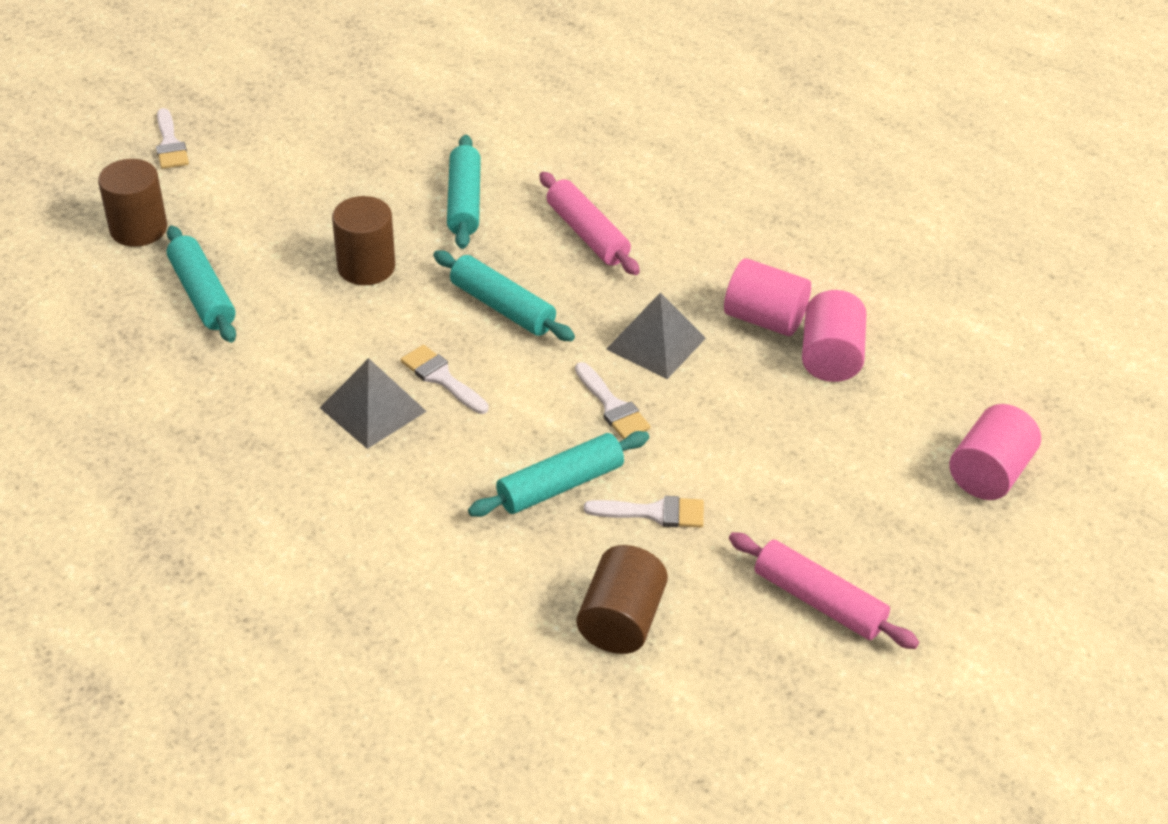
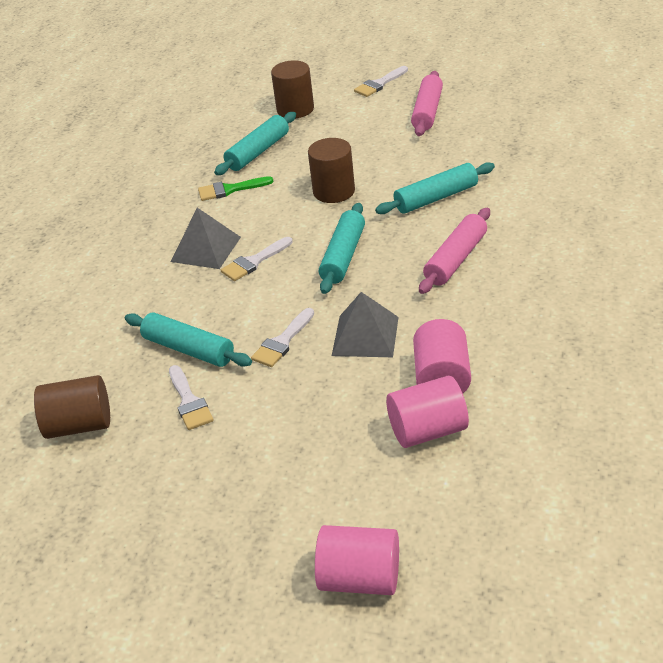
camera: 70 degrees right, 5 degrees down
white brush [401,345,489,414] -> white brush turned 150 degrees counterclockwise [221,237,293,281]
pink rolling pin [729,532,919,649] -> pink rolling pin moved to [411,71,443,136]
none -> green brush [198,176,273,201]

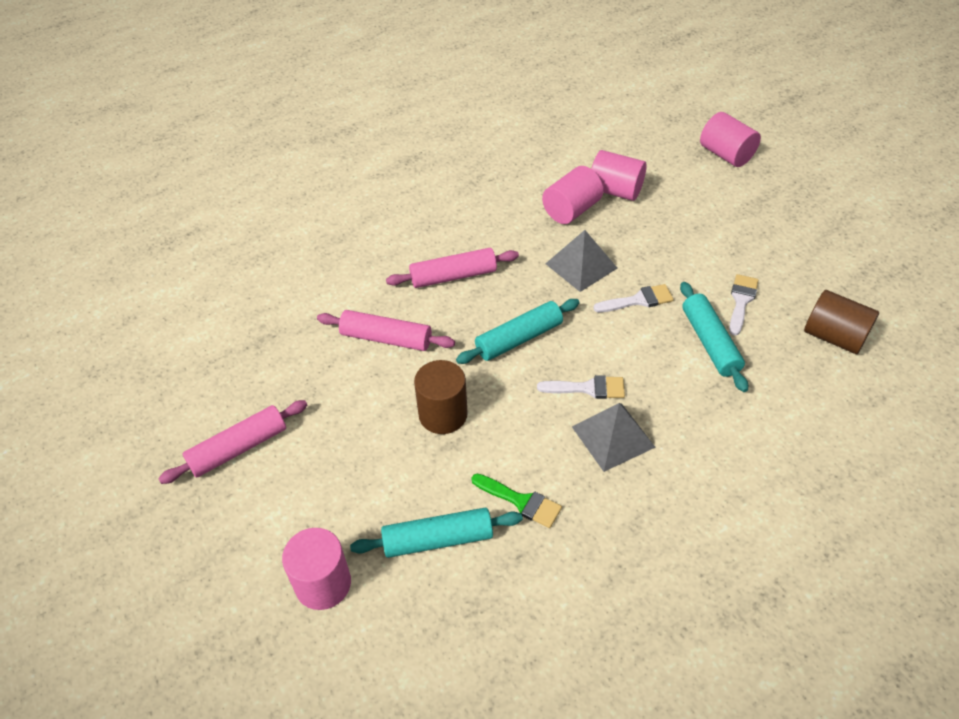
camera: 140 degrees left, 10 degrees up
brown cylinder [271,60,314,118] -> pink cylinder [282,528,351,610]
white brush [354,66,408,97] -> none
turquoise rolling pin [375,162,495,214] -> pink rolling pin [317,310,455,351]

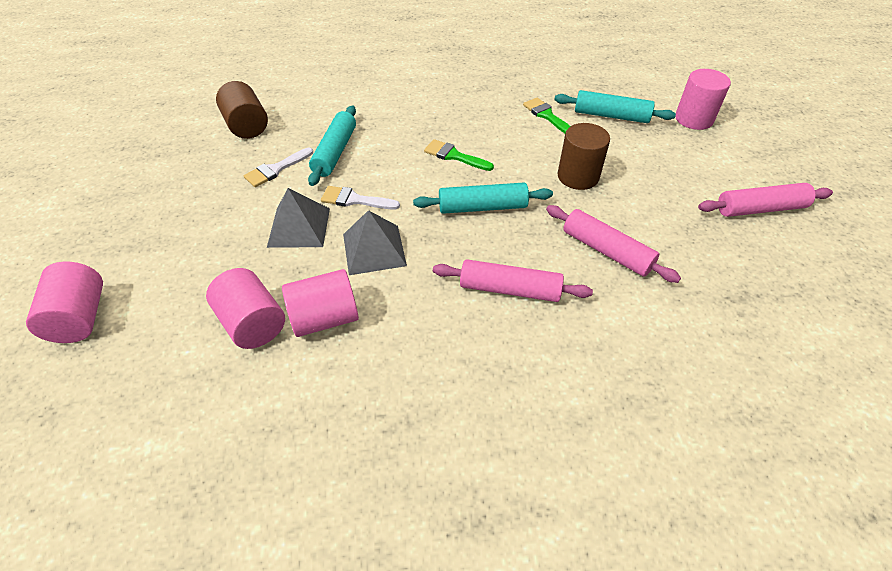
camera: 155 degrees left, 0 degrees up
white brush [537,375,625,399] -> green brush [424,139,494,171]
grey pyramid [572,403,656,472] -> grey pyramid moved to [267,188,330,248]

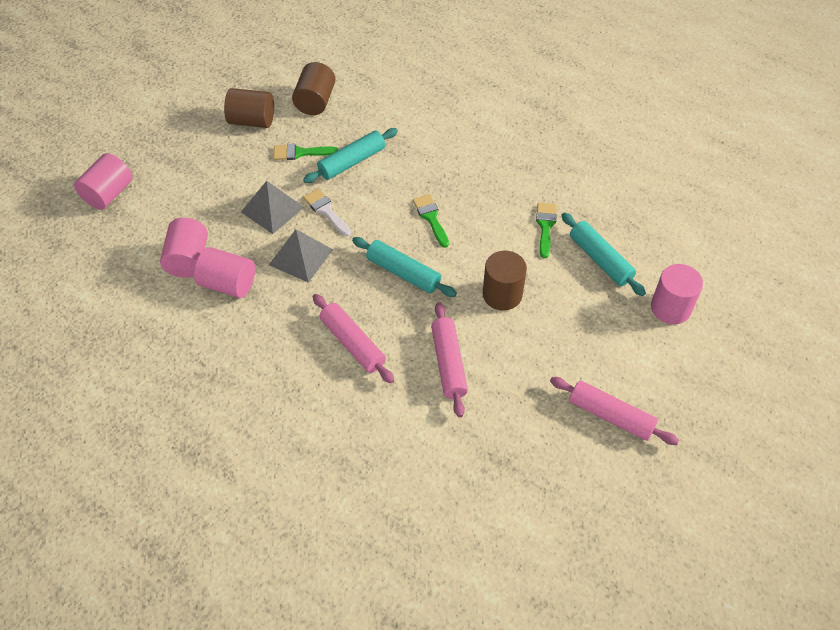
camera: 40 degrees right, 5 degrees up
white brush [243,147,313,187] -> green brush [273,144,338,160]
none -> brown cylinder [224,88,274,128]

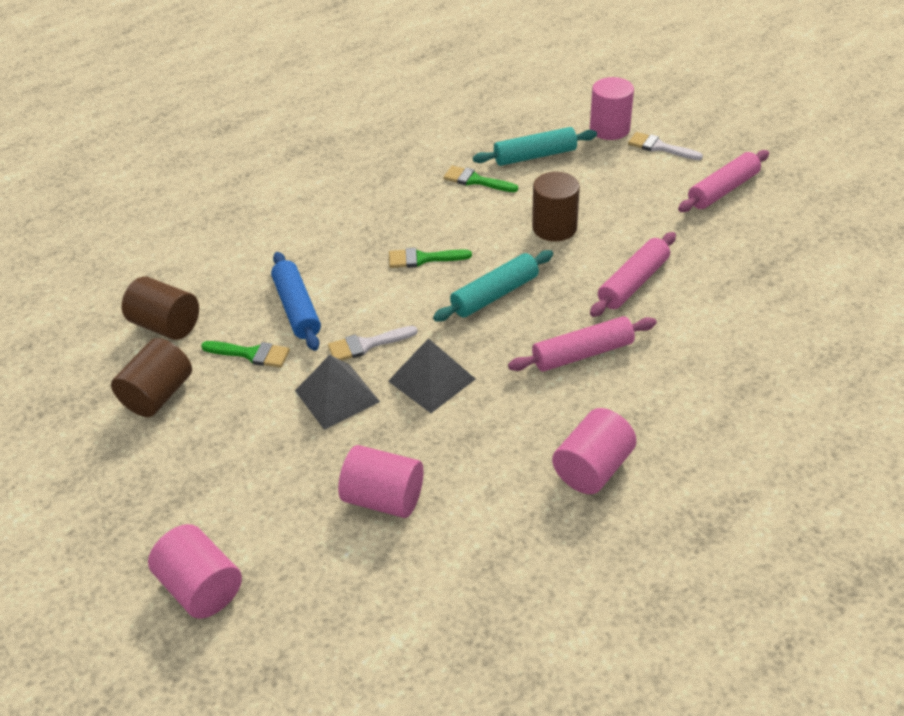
camera: 70 degrees left, 10 degrees down
pink cylinder [194,247,255,298] -> pink cylinder moved to [552,408,637,494]
green brush [273,144,338,160] -> green brush turned 90 degrees counterclockwise [201,341,290,368]
turquoise rolling pin [303,128,398,183] -> blue rolling pin [271,252,321,351]
pink rolling pin [431,302,468,417] -> pink rolling pin turned 60 degrees counterclockwise [590,232,676,317]
none -> white brush [628,132,703,160]

